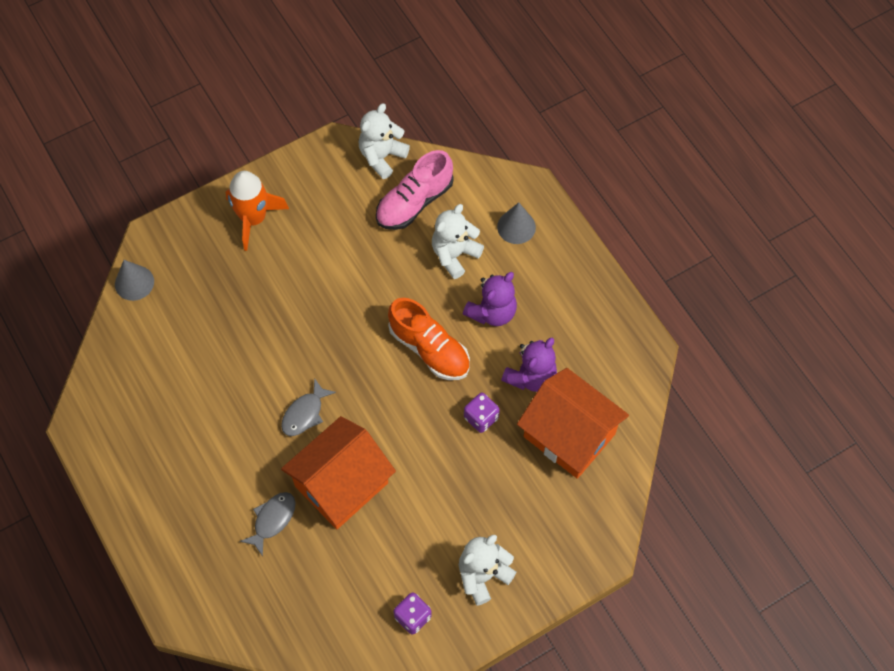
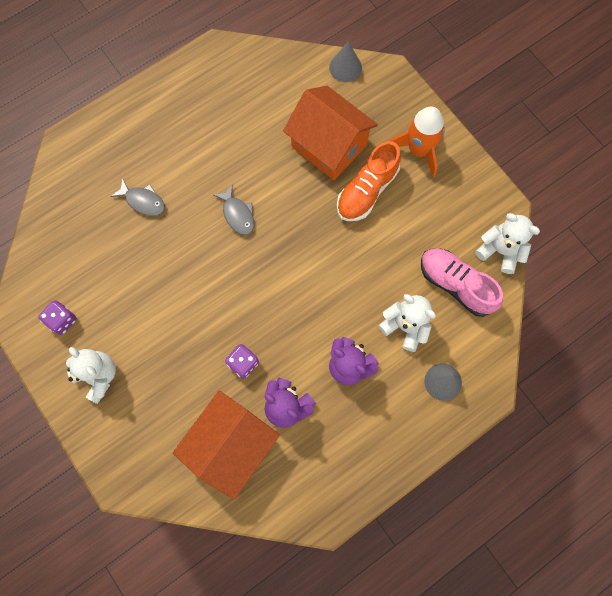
camera: 85 degrees right, 10 degrees up
grey fish [281,378,336,436] -> grey fish turned 150 degrees counterclockwise [213,184,254,235]
orange house [281,416,396,529] -> orange house moved to [283,86,378,180]
orange shoe [388,298,470,380] -> orange shoe moved to [337,141,401,221]

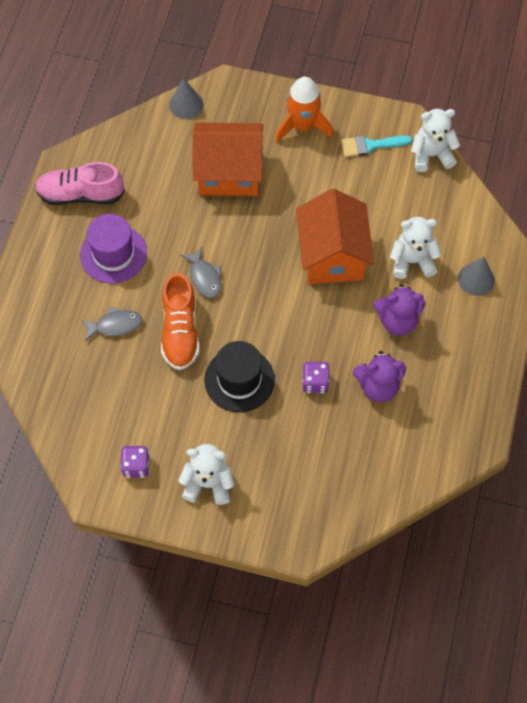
camera: 40 degrees left, 10 degrees down
orange house [173,391,280,499] -> orange house moved to [296,189,374,284]
grey fish [213,184,254,235] -> grey fish turned 45 degrees clockwise [180,247,221,298]
orange shoe [337,141,401,221] -> orange shoe moved to [161,273,200,370]
pink shoe [421,248,503,317] -> pink shoe moved to [35,162,125,205]
none -> purple hat [80,214,147,284]
none -> black hat [204,341,275,412]
none -> turquoise brush [341,135,412,157]

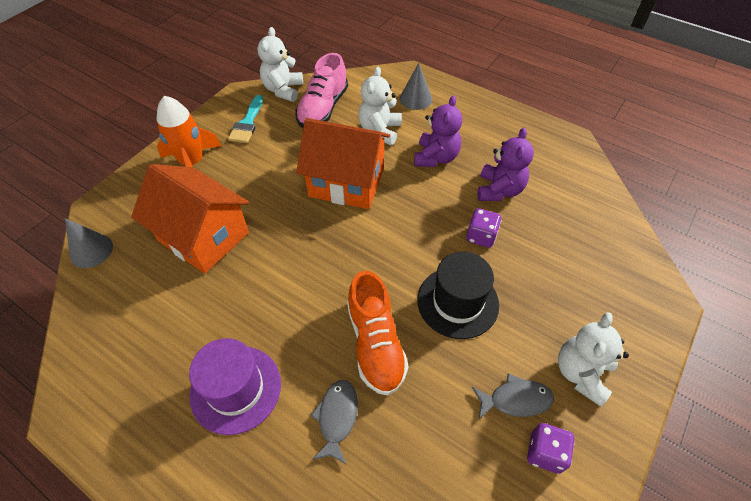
camera: 70 degrees left, 10 degrees down
pink shoe [35,162,125,205] -> pink shoe moved to [296,53,348,128]
orange shoe [161,273,200,370] -> orange shoe turned 60 degrees clockwise [347,271,409,396]
grey fish [180,247,221,298] -> grey fish moved to [472,373,554,420]
orange house [192,123,263,196] -> orange house turned 75 degrees counterclockwise [131,164,249,274]

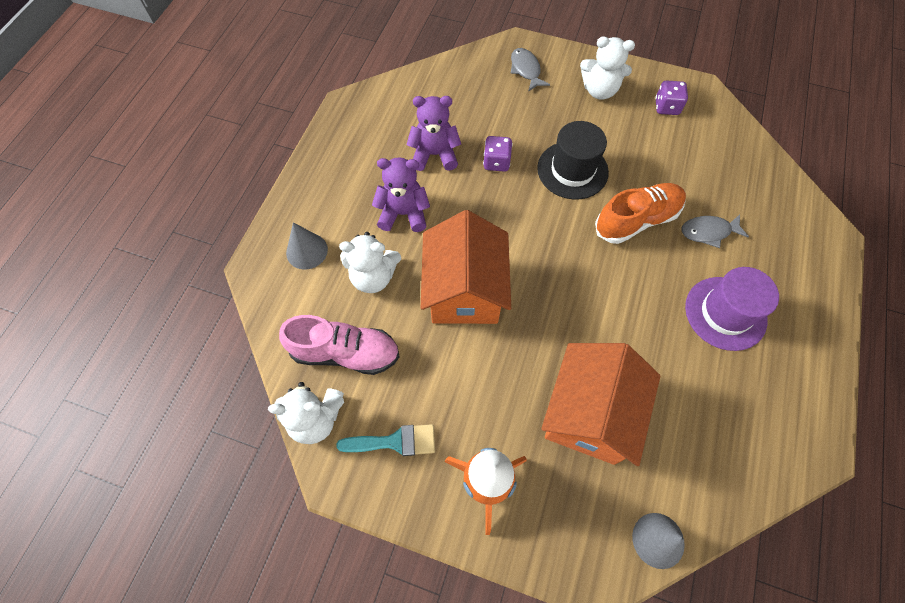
camera: 105 degrees left, 10 degrees up
grey fish [472,373,554,420] -> grey fish moved to [511,48,550,92]

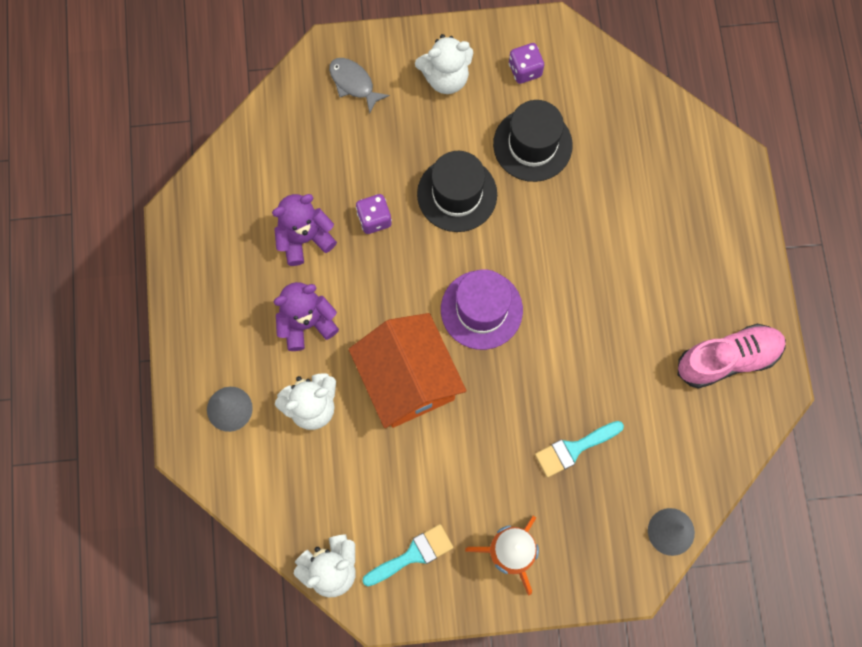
camera: 25 degrees left, 10 degrees up
pink shoe [279,315,400,375] -> pink shoe moved to [678,324,786,388]
orange house [541,343,661,466] -> turquoise brush [535,421,624,478]
orange shoe [595,183,686,244] -> none
grey fish [681,214,749,248] -> none
purple hat [685,267,779,351] -> purple hat moved to [441,269,523,350]
none -> black hat [493,100,573,182]

